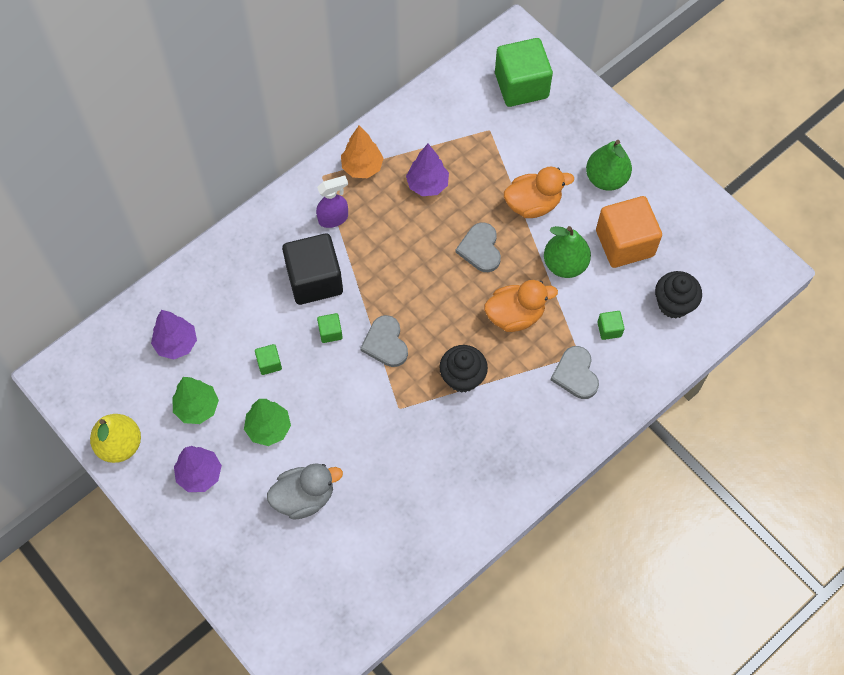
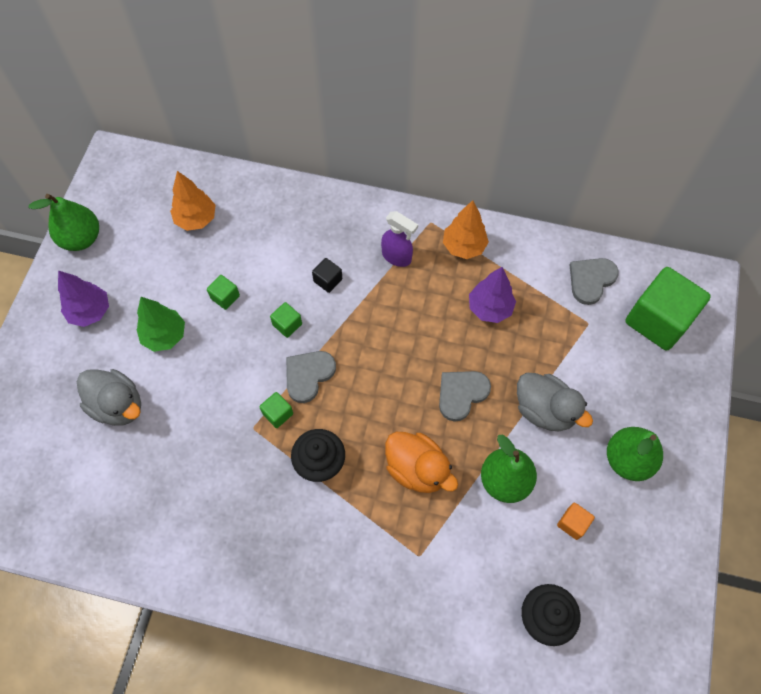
camera: 55 degrees right, 0 degrees up
yellow pear [90,414,141,463] -> green pear [29,194,99,251]
purple tree [151,310,197,360] -> orange tree [170,171,216,231]
green tree [172,377,219,424] -> none
black cube [282,233,343,305] -> black cube [312,258,342,293], size x0.43
orange duck [504,167,574,218] -> grey duck [517,373,593,431]
grey heart [551,346,599,399] -> grey heart moved to [570,258,619,305]
orange cube [596,196,662,268] -> orange cube [557,503,595,540], size x0.43
green cube [597,311,624,340] -> green cube moved to [259,392,293,428]

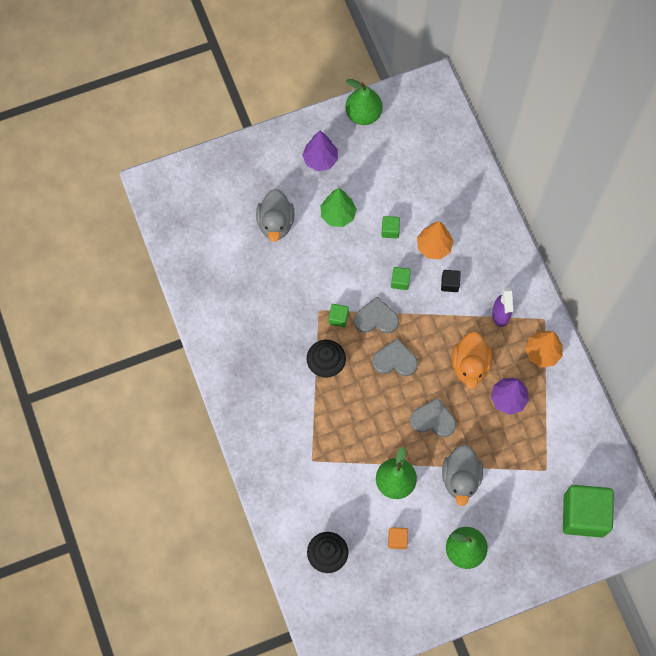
camera: 55 degrees right, 5 degrees up
orange tree [170,171,216,231] -> orange tree moved to [417,221,454,259]
orange duck [385,432,458,493] -> orange duck moved to [452,331,492,389]
grey heart [570,258,619,305] -> grey heart moved to [372,338,418,376]

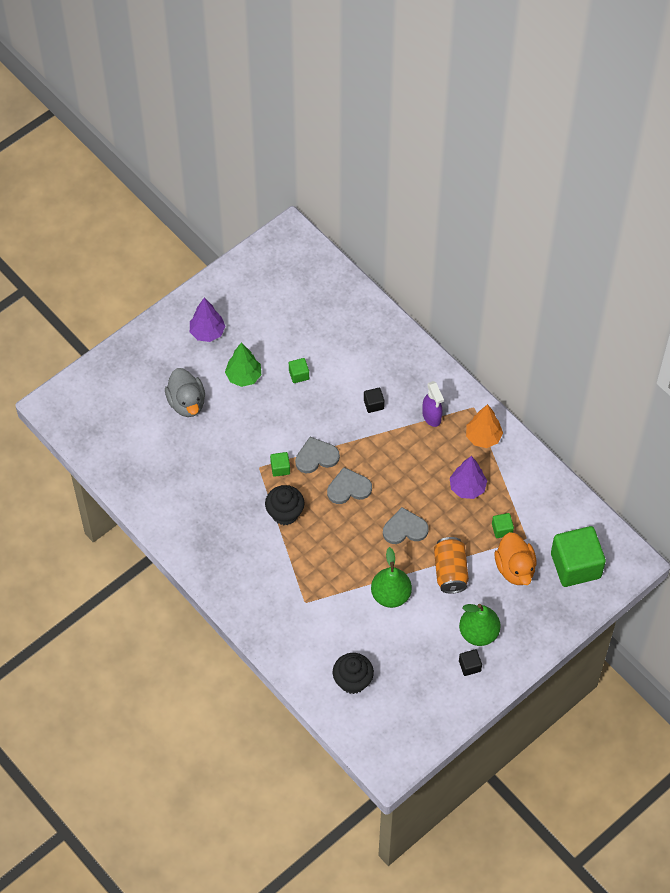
camera: 20 degrees left, 10 degrees down
green pear [345,79,383,125] -> none
orange cube [388,527,408,549] -> none
green cube [391,267,411,290] -> green cube moved to [492,513,514,538]
orange tree [417,221,454,259] -> none
grey duck [442,444,483,506] -> orange can [434,537,469,594]
orange duck [452,331,492,389] -> orange duck moved to [495,532,537,585]
none -> black cube [459,649,482,676]

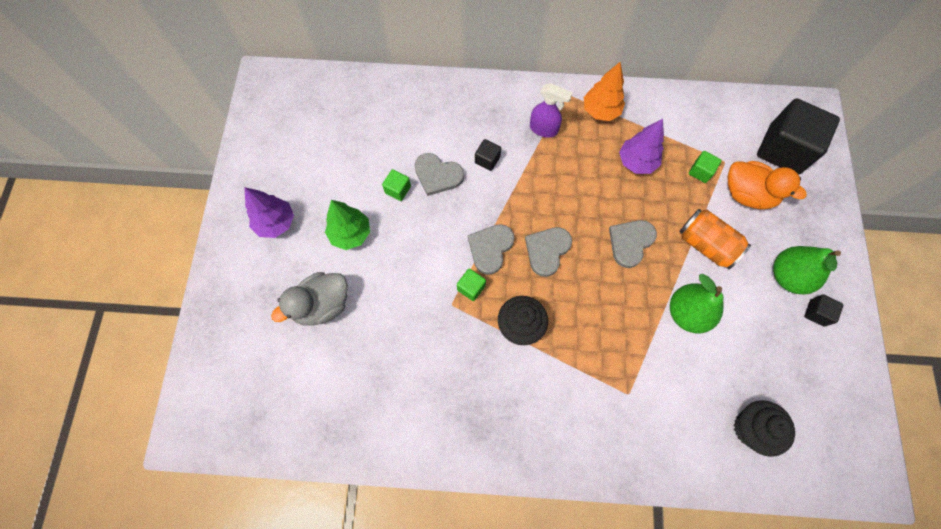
camera: 45 degrees left, 10 degrees up
grey duck [165,368,205,417] -> grey duck turned 120 degrees clockwise [271,272,348,326]
green cube [551,526,606,587] -> black cube [757,99,840,175]
none -> grey heart [415,153,464,196]

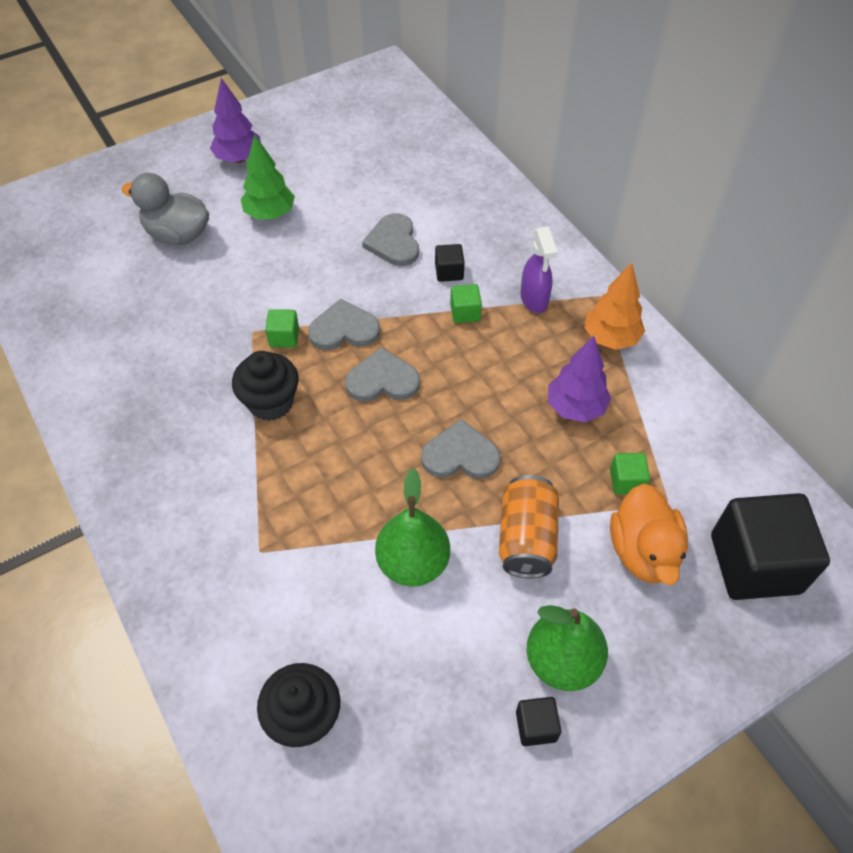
camera: 55 degrees right, 15 degrees down
green cube [382,169,411,201] -> green cube moved to [450,284,482,323]

